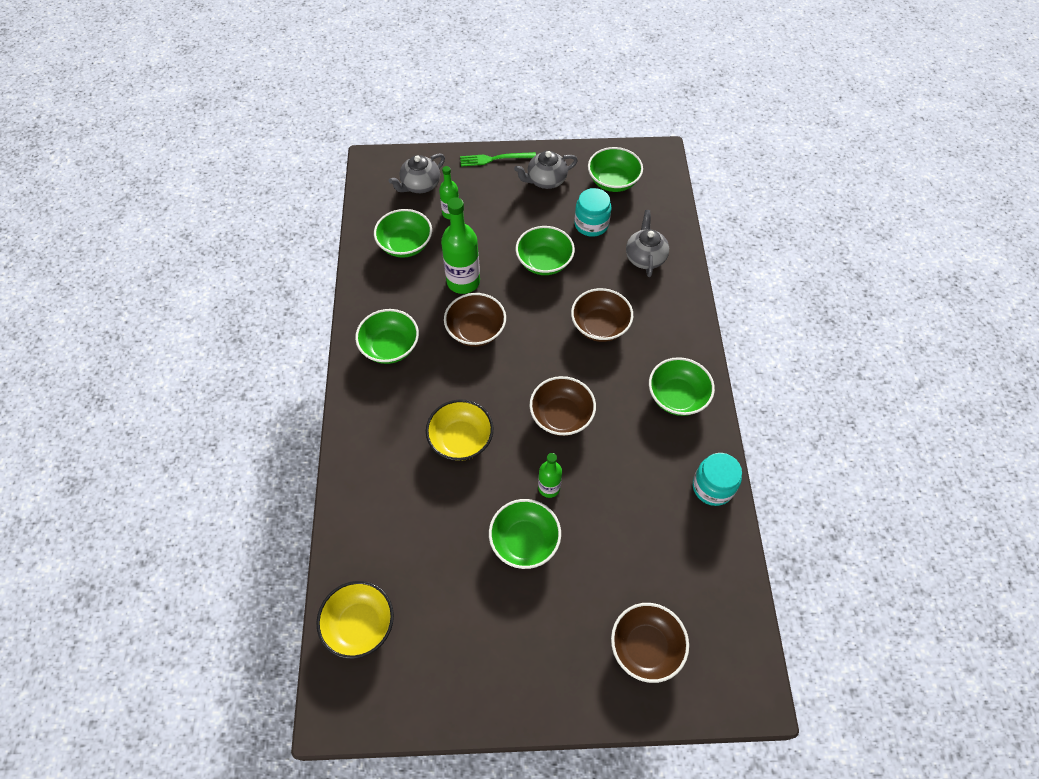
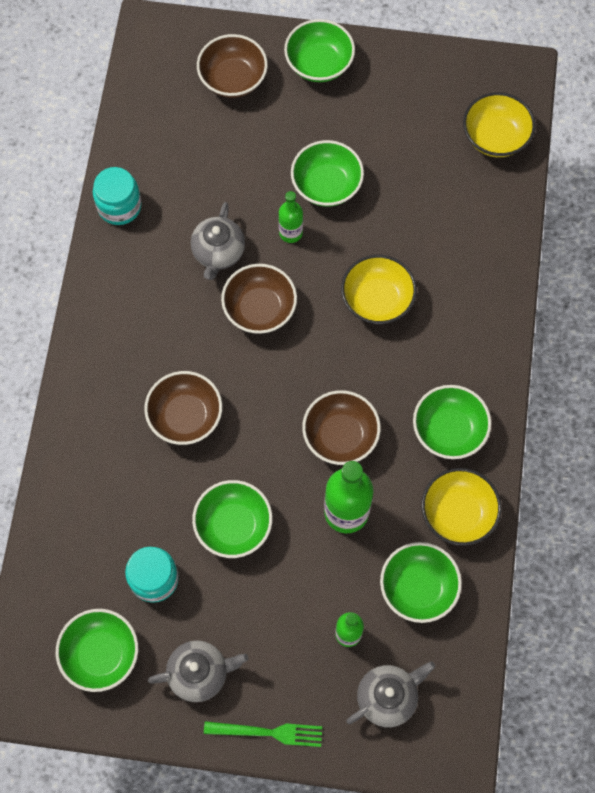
camera: 170 degrees left, 10 degrees up
grey teapot [626,210,669,277] -> grey teapot moved to [191,202,245,280]
green bowl [649,357,715,416] -> green bowl moved to [284,19,355,82]
none -> yellow bowl [421,468,501,546]

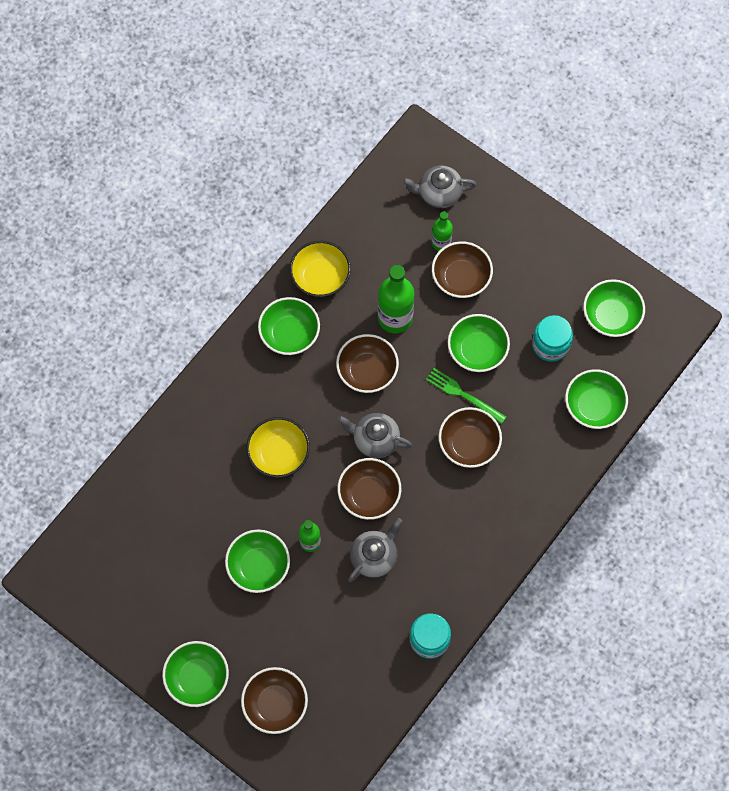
camera: 150 degrees left, 0 degrees up
grey teapot [148,640,249,702] -> grey teapot moved to [338,413,413,458]
green fork [204,721,322,747] -> green fork moved to [426,368,506,424]
green bowl [380,542,462,623] -> green bowl moved to [565,369,628,429]
yellow bowl [463,92,535,157] -> none
none -> brown bowl [432,241,493,298]

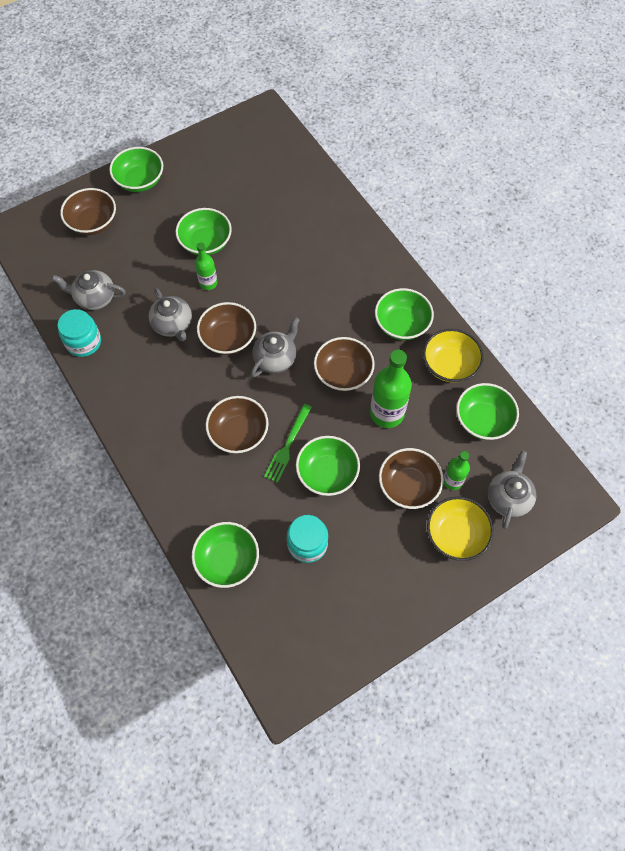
camera: 110 degrees right, 5 degrees down
yellow bowl [246,417,310,478] -> yellow bowl moved to [427,497,494,561]
green fork [426,368,506,424] -> green fork turned 150 degrees clockwise [264,404,312,483]
green bowl [583,279,645,337] -> green bowl moved to [456,383,519,440]
none -> grey teapot [52,270,126,310]

